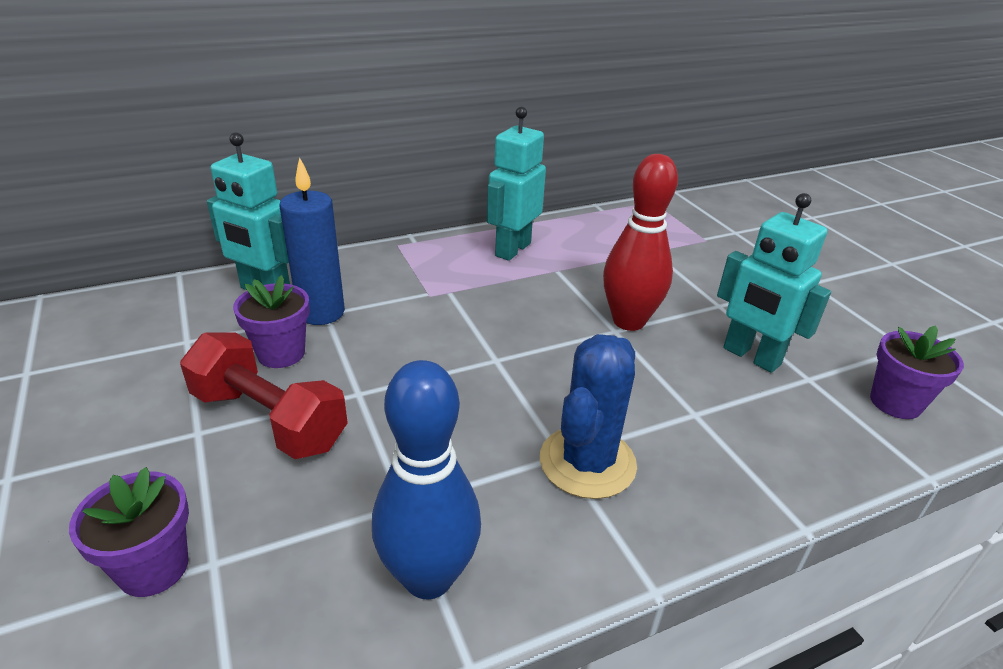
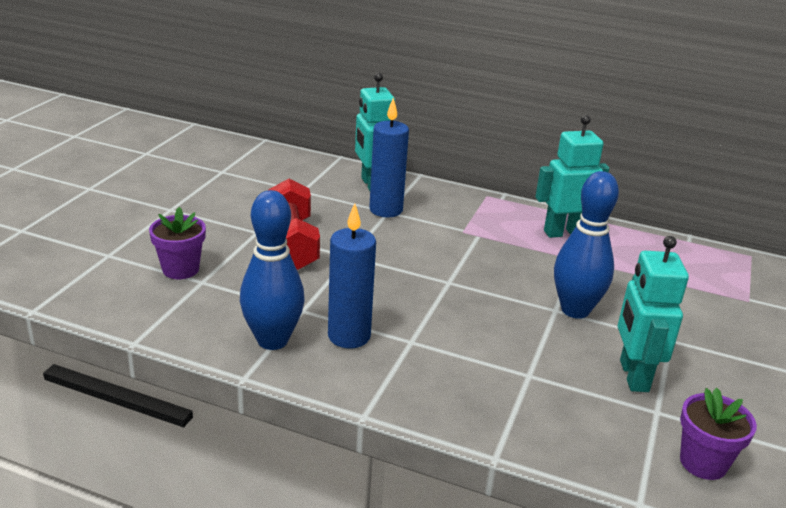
camera: 45 degrees right, 5 degrees down
purple flower pot [233,275,310,368] -> none
blue cactus [540,334,637,499] -> none
red bowling pin [603,154,678,331] -> blue bowling pin [554,171,619,319]
none -> blue candle [328,203,376,348]

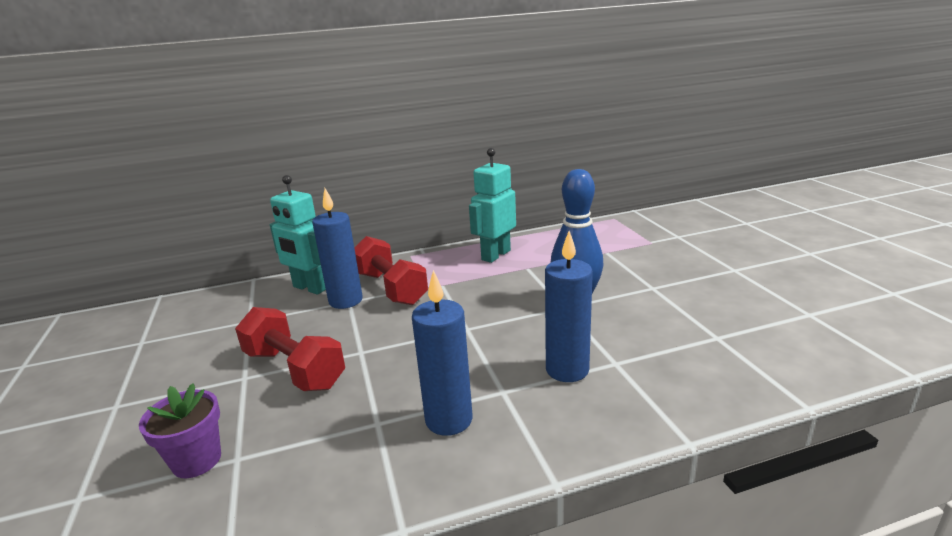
camera: 35 degrees left, 5 degrees down
blue bowling pin [240,190,304,350] -> none
turquoise robot [618,236,689,392] -> none
purple flower pot [680,388,757,480] -> none
none -> red dumbbell [354,236,428,305]
none -> blue candle [545,231,593,382]

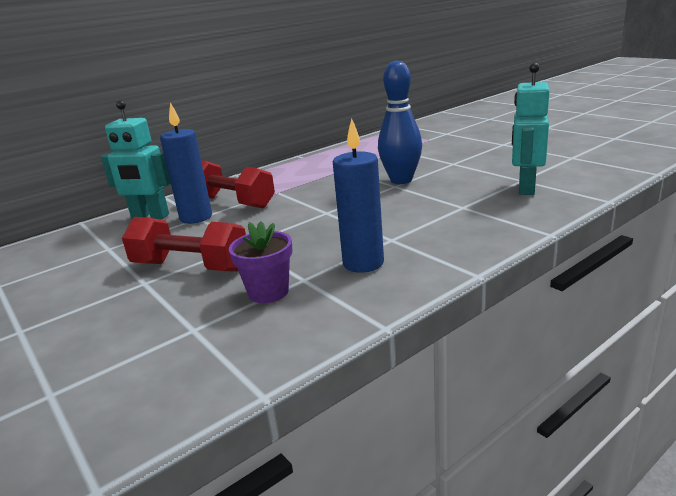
camera: 20 degrees left, 0 degrees up
purple flower pot [139,383,221,478] -> purple flower pot moved to [229,221,292,303]
turquoise robot [469,148,516,263] -> turquoise robot moved to [512,63,550,195]
blue candle [545,231,593,382] -> none

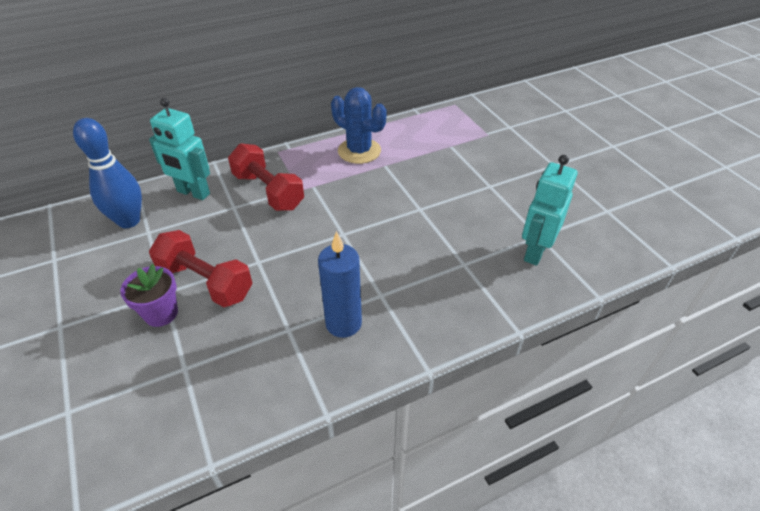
camera: 10 degrees right, 20 degrees up
blue candle [160,102,212,224] -> none
purple flower pot [229,221,292,303] -> purple flower pot moved to [120,264,178,327]
blue bowling pin [378,60,422,184] -> blue bowling pin moved to [73,118,142,228]
none -> blue cactus [331,87,386,164]

